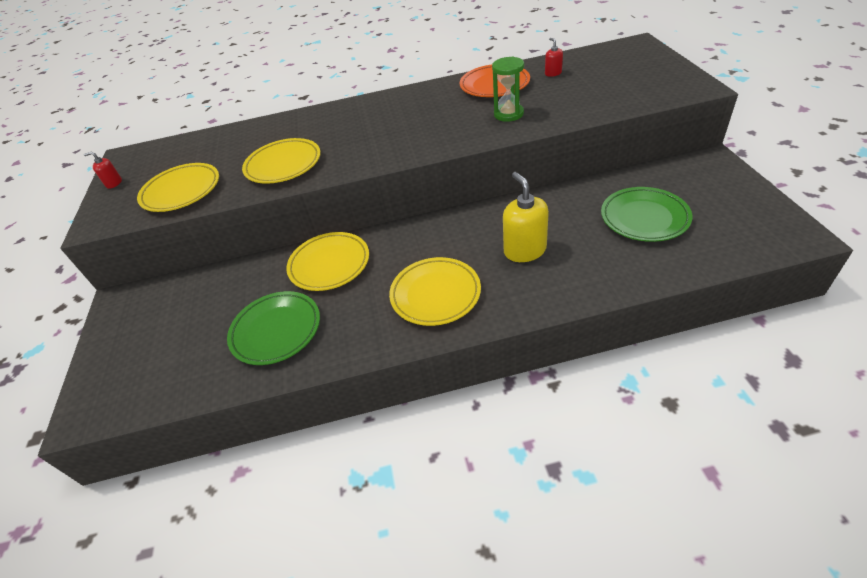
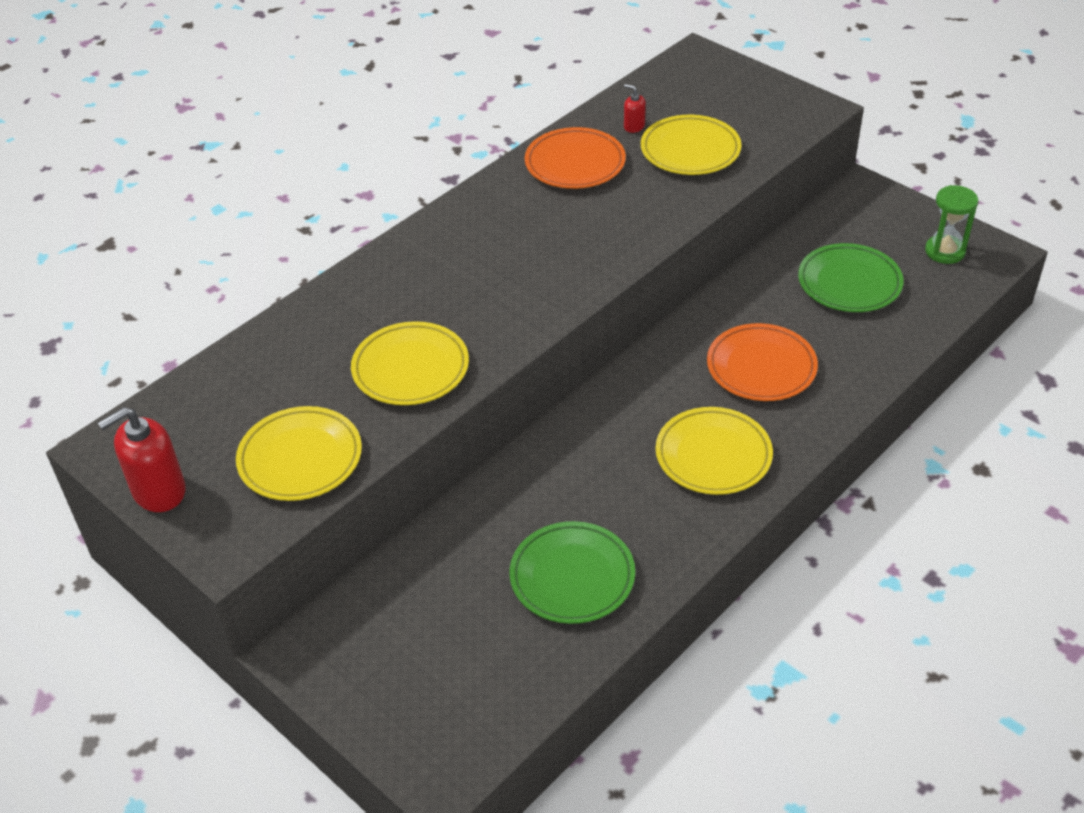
camera: 40 degrees left, 0 degrees up
red soap dispenser [84,151,122,189] -> red soap dispenser [98,407,186,512], size x2.01
yellow plate [286,232,369,291] -> yellow plate moved to [641,115,742,175]
green hourglass [492,56,524,122] -> green hourglass moved to [925,185,978,264]
yellow soap dispenser [503,172,549,262] -> orange plate [707,323,818,401]

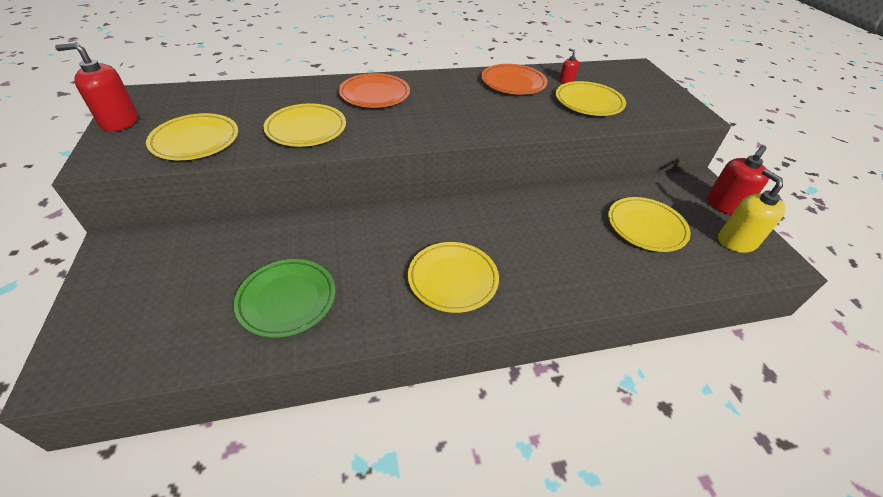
camera: 30 degrees right, 0 degrees up
orange plate [707,323,818,401] -> orange plate moved to [339,73,410,108]
green plate [798,243,904,312] -> yellow plate [608,197,691,252]
green hourglass [925,185,978,264] -> yellow soap dispenser [718,169,786,253]
none -> red soap dispenser [707,145,769,215]

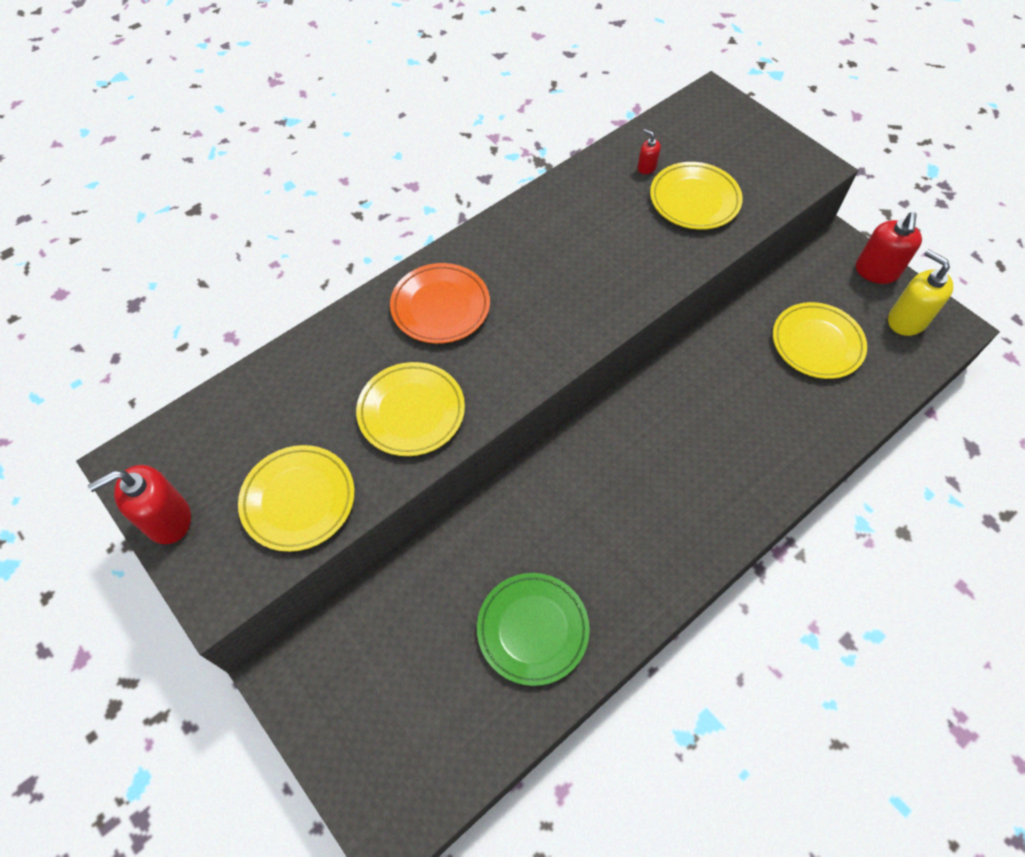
camera: 25 degrees left, 15 degrees up
yellow plate [408,242,499,313] -> none
orange plate [481,64,547,95] -> none

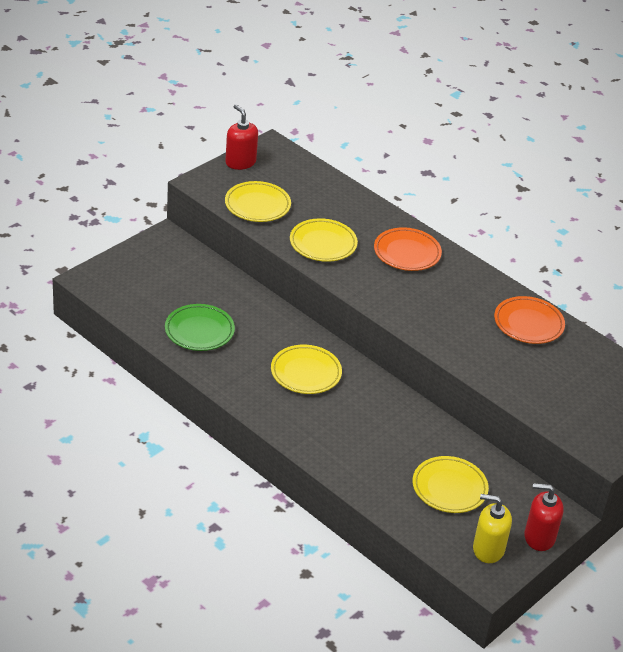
camera: 80 degrees right, 20 degrees down
red soap dispenser [637,129,661,174] -> none
yellow plate [650,162,743,230] -> yellow plate moved to [271,345,342,394]
yellow soap dispenser [888,249,953,336] -> yellow soap dispenser turned 120 degrees counterclockwise [473,494,512,563]
none -> orange plate [494,296,565,344]

